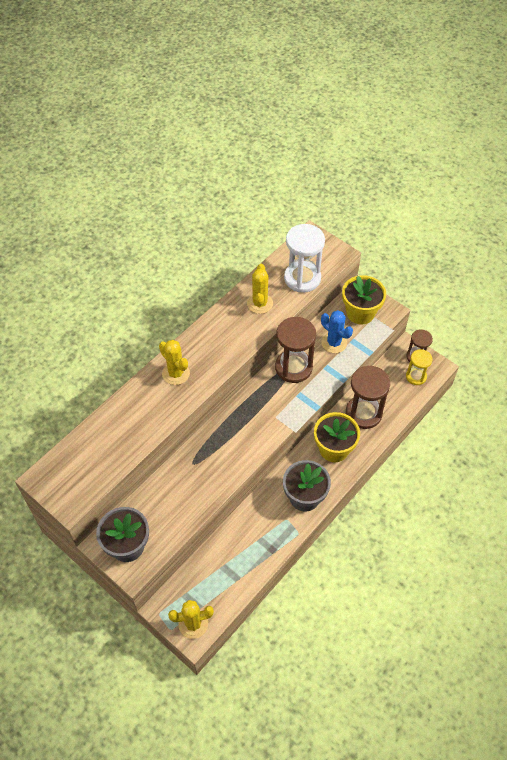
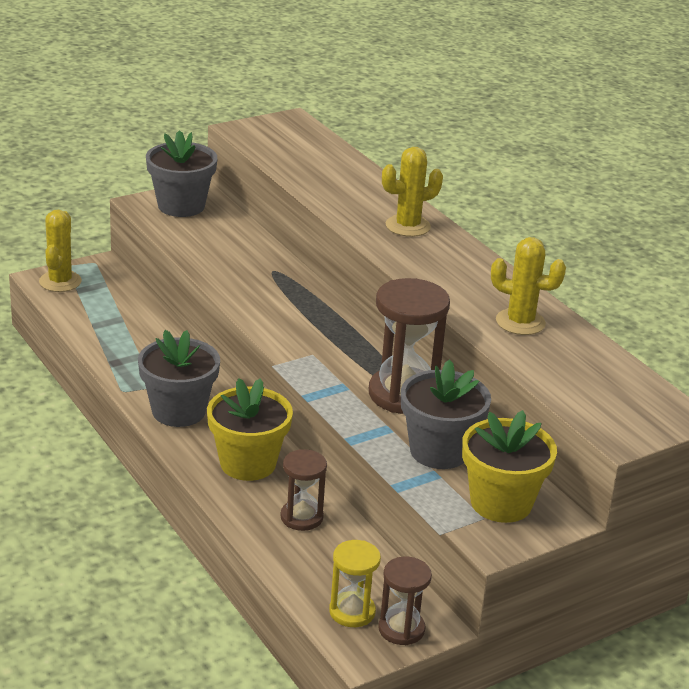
camera: 105 degrees right, 25 degrees down
white hourglass [284,224,325,293] -> none
blue cactus [321,310,353,353] -> grey flower pot [401,359,491,469]
brown hourglass [346,366,390,429] -> brown hourglass [280,449,327,531], size x0.58

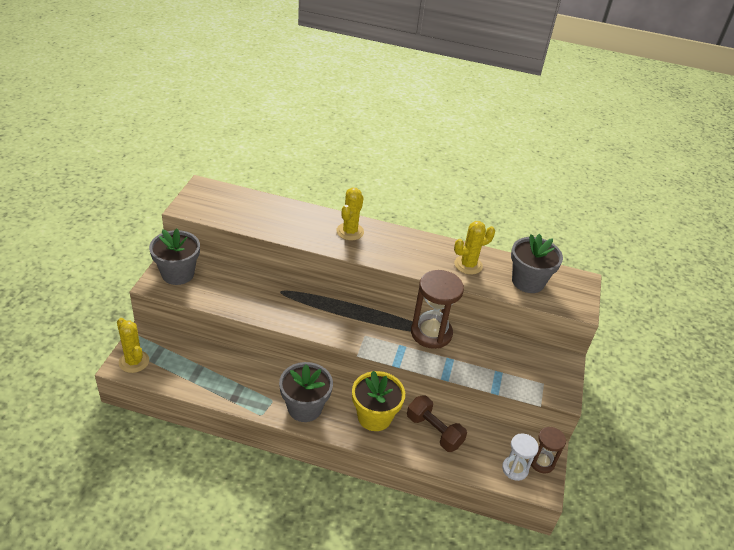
camera: 45 degrees left, 10 degrees up
brown hourglass [280,449,327,531] -> brown dumbbell [407,395,467,452]
yellow hourglass [329,540,381,627] -> white hourglass [502,433,539,481]
grey flower pot [401,359,491,469] -> grey flower pot moved to [511,234,563,293]
yellow flower pot [462,410,557,523] -> none

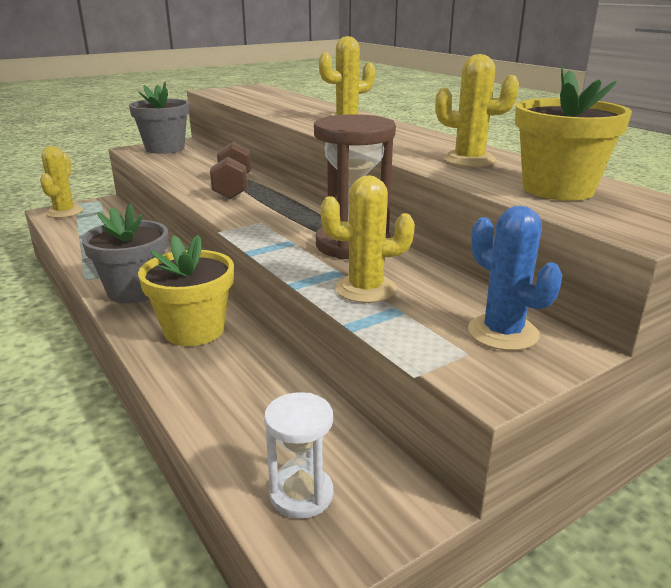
camera: 45 degrees right, 15 degrees down
brown dumbbell [407,395,467,452] -> brown dumbbell moved to [210,142,251,199]
grey flower pot [511,234,563,293] -> yellow flower pot [515,66,632,201]
brown hourglass [529,427,566,473] -> none
none -> yellow cactus [321,175,415,303]
none -> blue cactus [468,206,562,351]

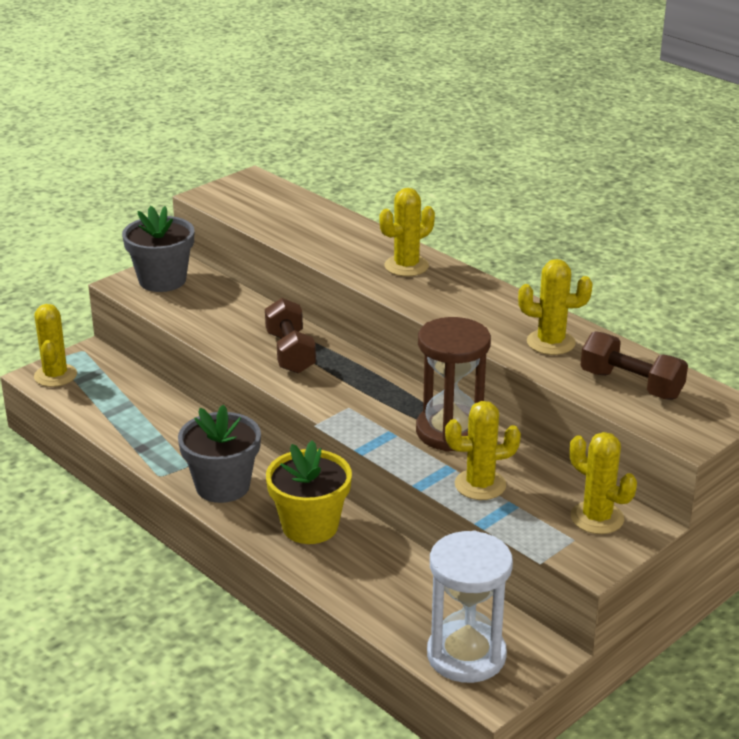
camera: 10 degrees left, 5 degrees up
white hourglass [264,392,333,519] -> white hourglass [427,531,513,683], size x1.72
blue cactus [468,206,562,351] -> yellow cactus [570,432,637,534]
yellow flower pot [515,66,632,201] -> brown dumbbell [580,331,688,400]

